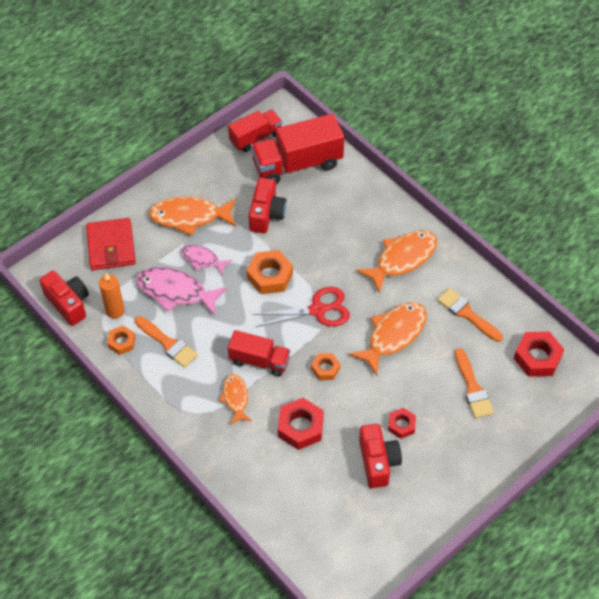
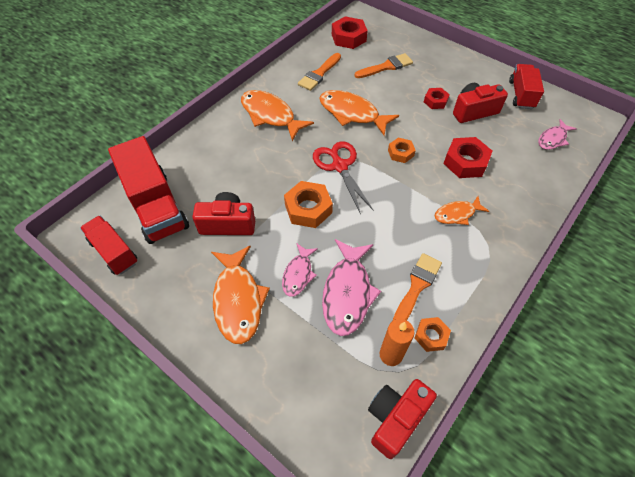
camera: 100 degrees left, 0 degrees up
red wallet [86,218,136,270] -> none
red truck [228,330,290,377] -> red truck moved to [509,64,544,109]
none -> pink fish [538,119,577,150]

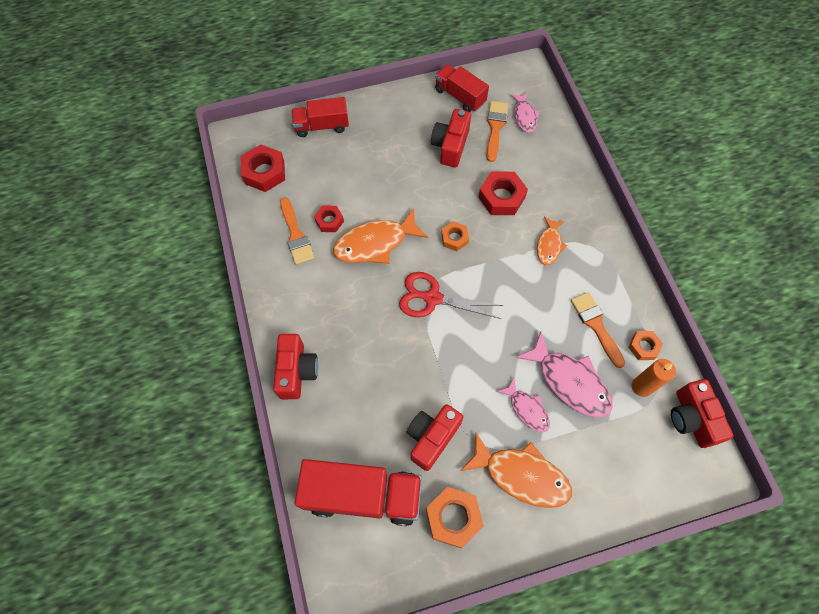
camera: 55 degrees left, 10 degrees up
red truck [80,216,137,275] -> red truck moved to [291,97,349,137]
orange fish [241,90,314,141] -> none
orange nut [284,181,333,228] -> orange nut moved to [426,487,484,548]
orange brush [354,53,413,78] -> orange brush moved to [487,101,509,162]
red nut [424,88,450,109] -> red nut moved to [314,205,344,232]
none -> red camera [273,334,318,399]

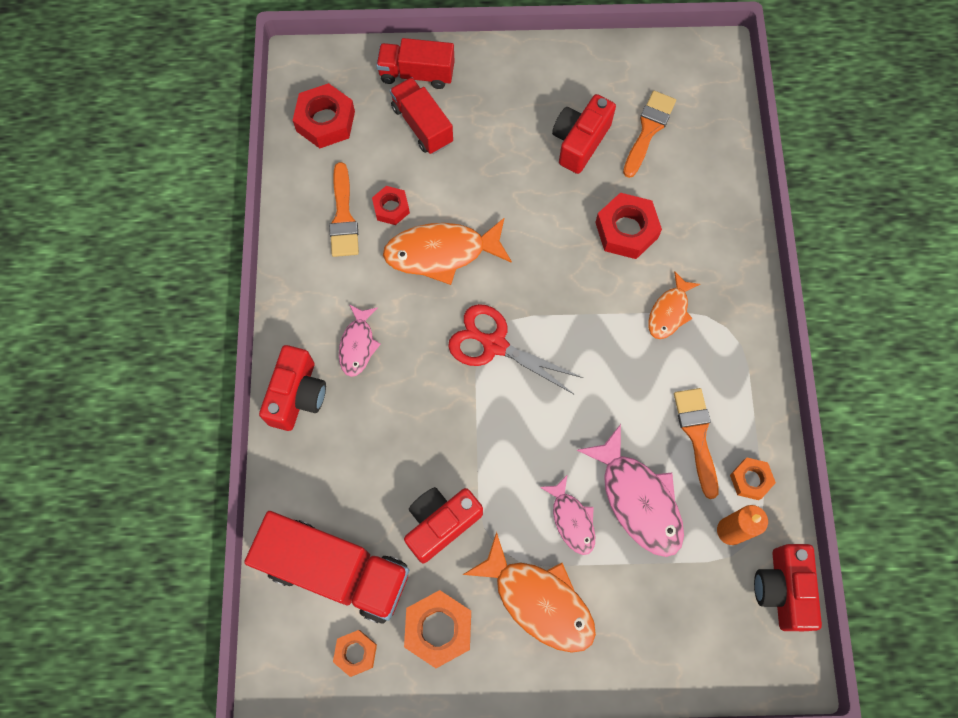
camera: 15 degrees right, 5 degrees up
red truck [435,64,489,112] -> red truck moved to [390,77,453,154]
orange nut [441,221,469,251] -> orange nut moved to [333,630,377,677]
pink fish [510,92,540,133] -> pink fish moved to [339,304,381,377]

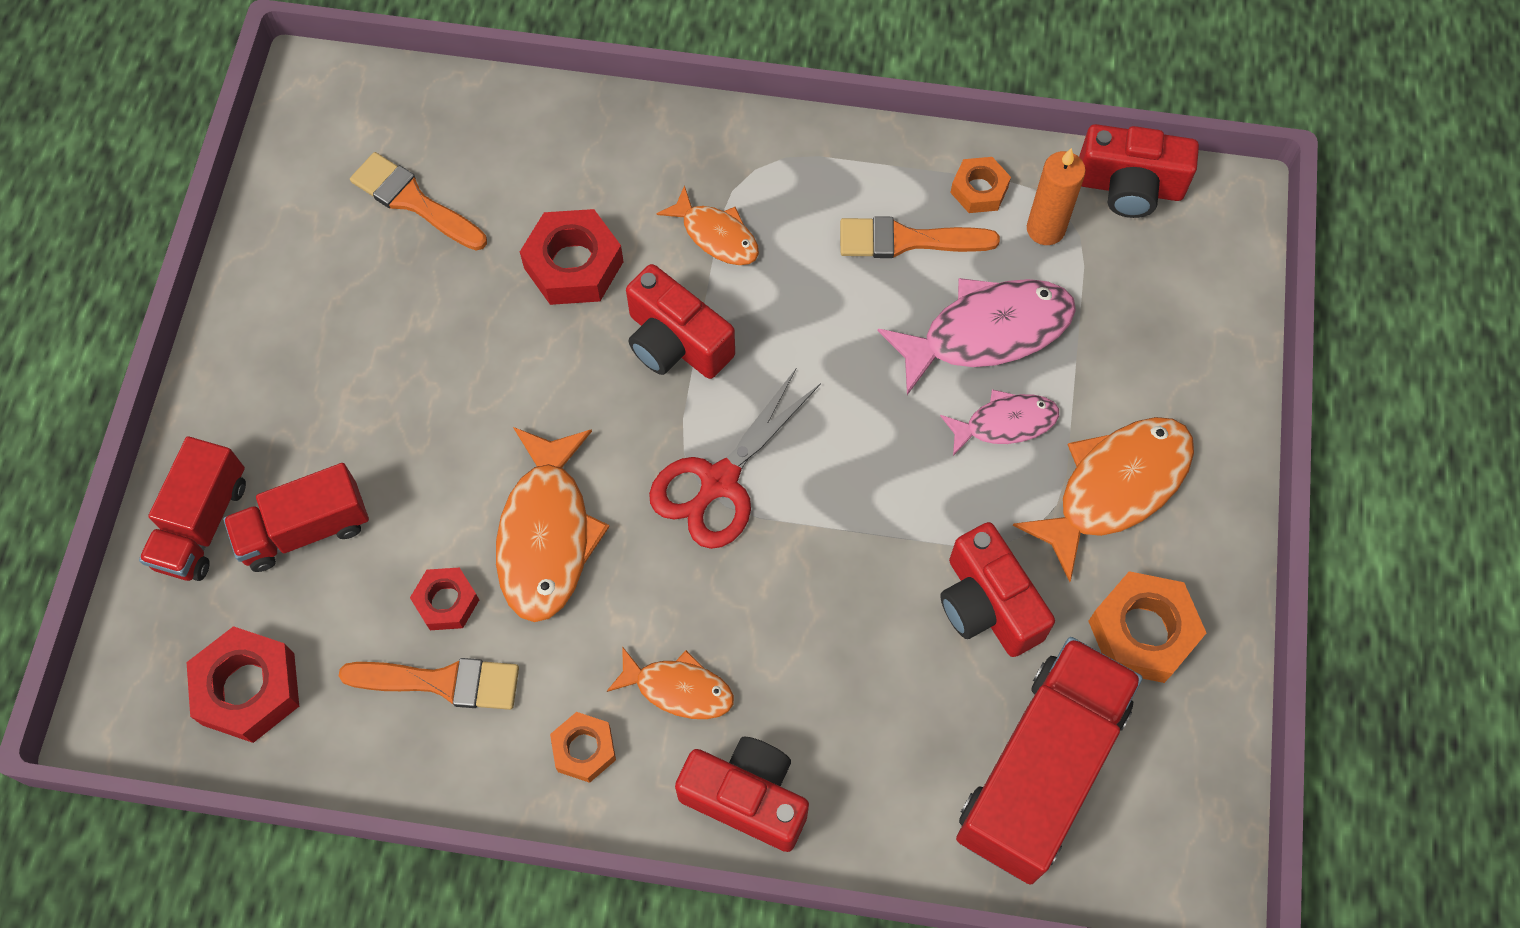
camera: 80 degrees left, 5 degrees down
orange nut [333,630,377,677] -> orange nut moved to [550,712,616,783]
pink fish [339,304,381,377] -> orange fish [607,646,734,719]
red camera [552,94,616,174] -> red camera moved to [626,264,735,379]

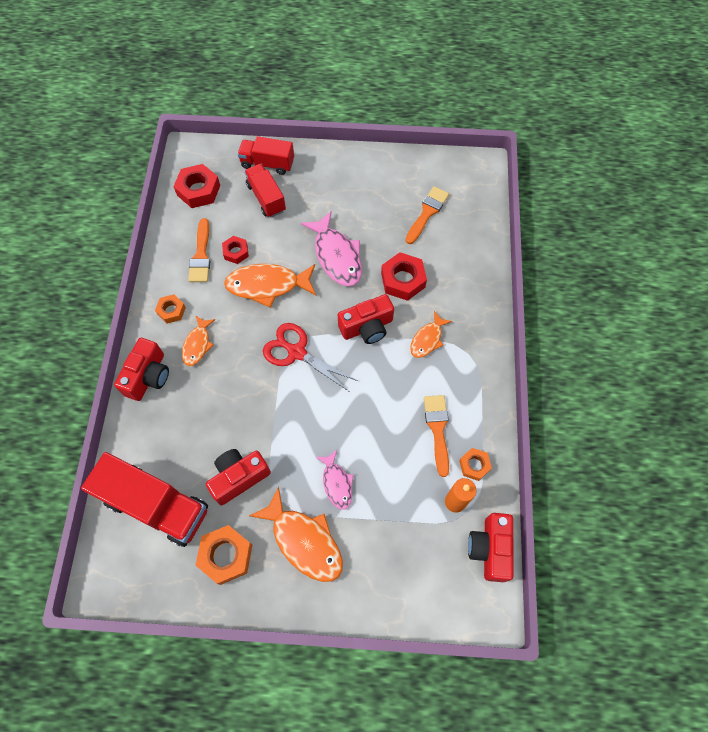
camera: 85 degrees right, 0 degrees up
red camera [626,264,735,379] -> red camera turned 150 degrees counterclockwise [338,294,394,344]
pink fish [878,278,1076,395] -> pink fish moved to [301,211,362,286]

